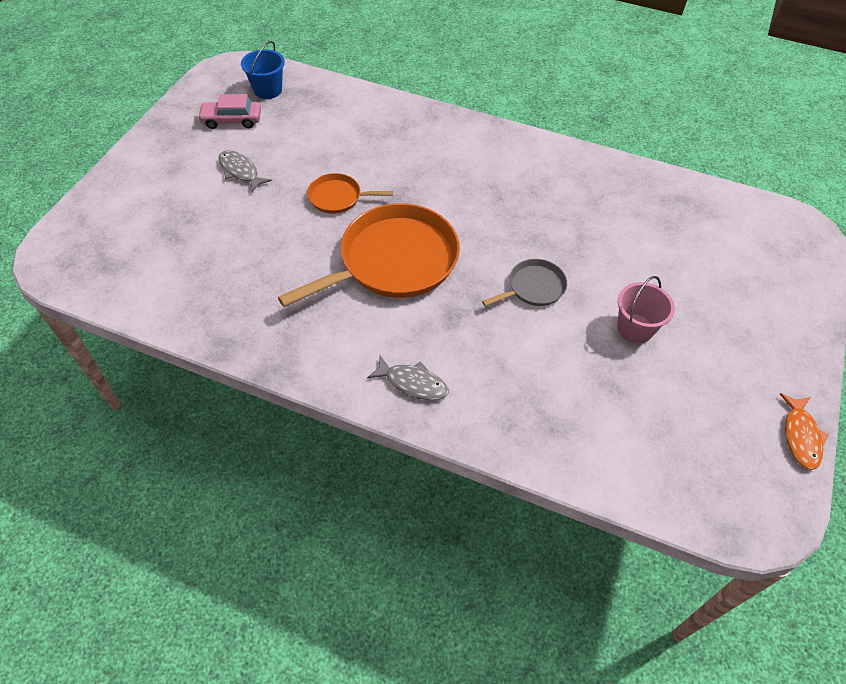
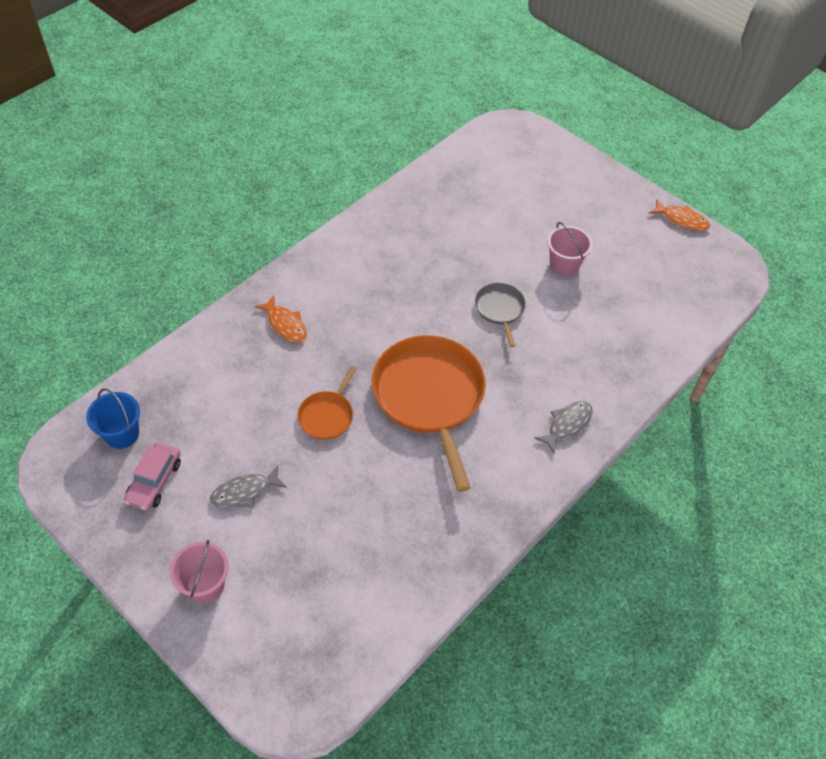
camera: 70 degrees left, 0 degrees up
none -> pink bucket [170,540,228,603]
none -> orange fish [254,295,307,343]

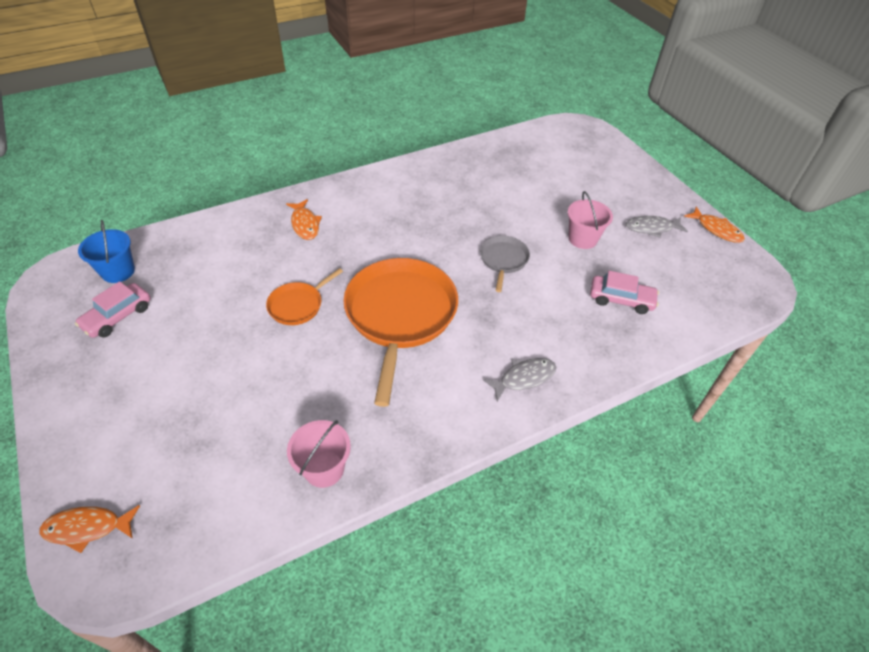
camera: 20 degrees right, 5 degrees down
pink bucket [170,540,228,603] -> pink bucket moved to [287,420,351,488]
grey fish [210,465,287,508] -> grey fish moved to [626,216,688,238]
none -> orange fish [40,505,140,553]
none -> pink car [590,271,659,314]

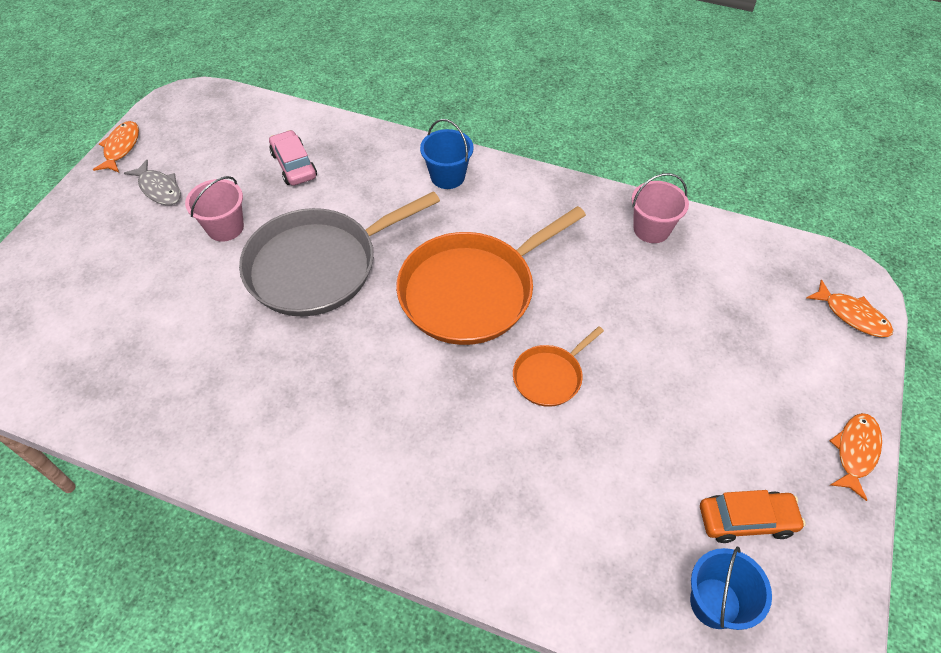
camera: 130 degrees left, 5 degrees up
pink car [75,281,151,338] -> orange car [700,490,806,543]
orange pan [266,268,343,325] -> orange pan turned 135 degrees clockwise [513,326,604,407]
orange fish [286,199,322,240] -> orange fish moved to [829,413,882,501]
grey pan [480,236,530,292] -> grey pan [239,191,440,316], size x2.09
grey fish [483,358,556,401] -> blue bucket [420,119,474,189]

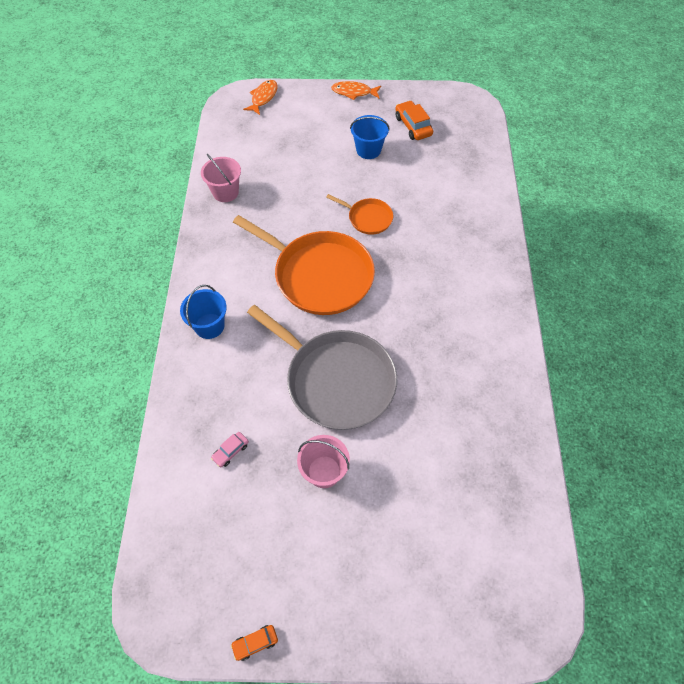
camera: 110 degrees left, 5 degrees up
orange fish [93,121,139,173] -> orange car [231,625,278,661]
grey fish [124,160,181,205] -> none
pink car [269,130,317,186] -> pink car [211,432,249,467], size x0.57
blue bucket [690,547,772,630] -> blue bucket moved to [350,115,390,159]

